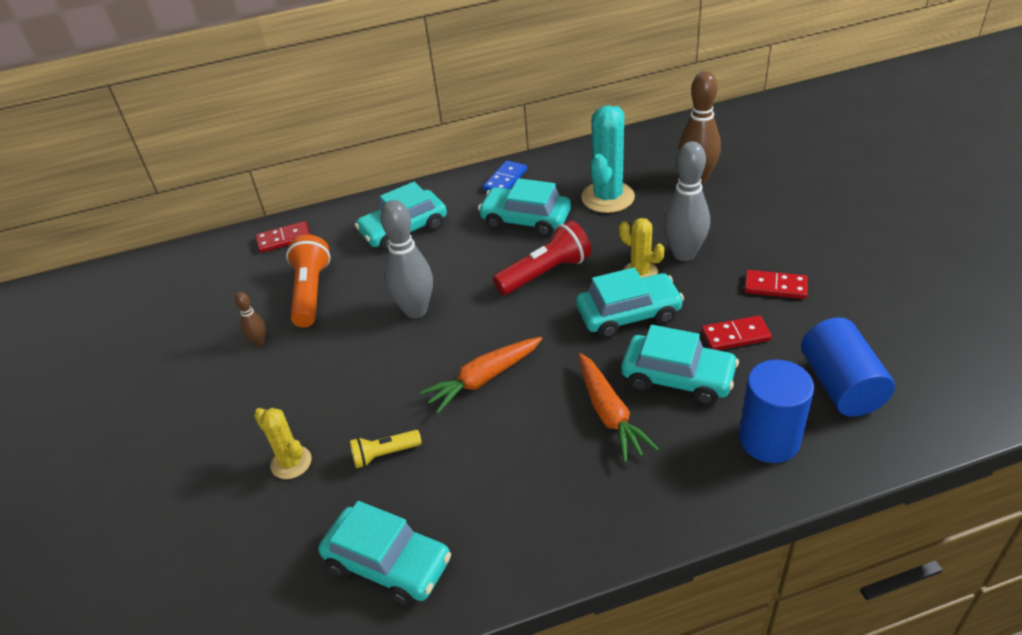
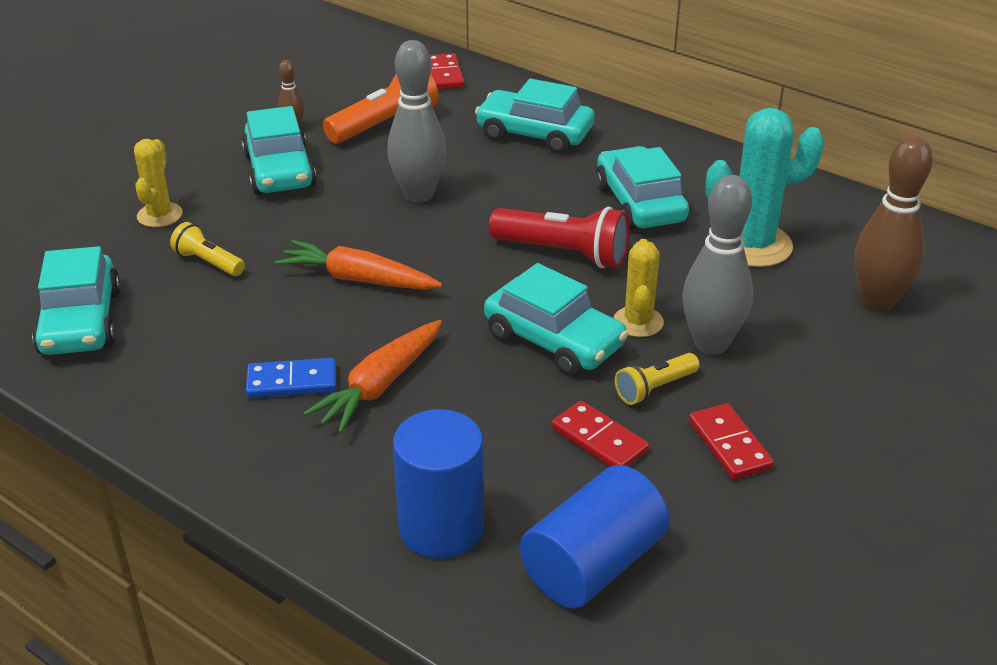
camera: 50 degrees right, 5 degrees down
red domino [256,221,310,253] -> red domino turned 45 degrees clockwise [430,53,465,90]
blue domino [483,160,527,191] -> blue domino moved to [246,358,336,398]
turquoise car [621,325,739,405] -> turquoise car moved to [242,106,317,195]
none -> yellow flashlight [615,353,700,405]

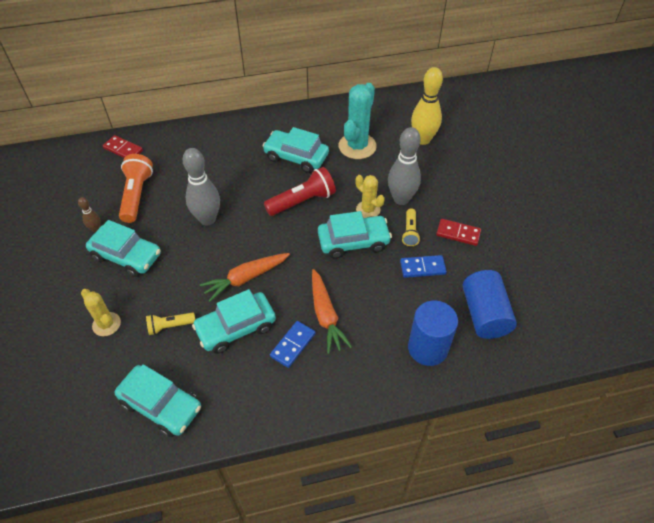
camera: 50 degrees left, 15 degrees up
turquoise car [475,79,594,153] -> turquoise car moved to [192,289,276,354]
red domino [551,401,649,467] -> blue domino [400,255,447,278]
brown bowling pin [855,136,933,311] -> yellow bowling pin [411,67,443,145]

